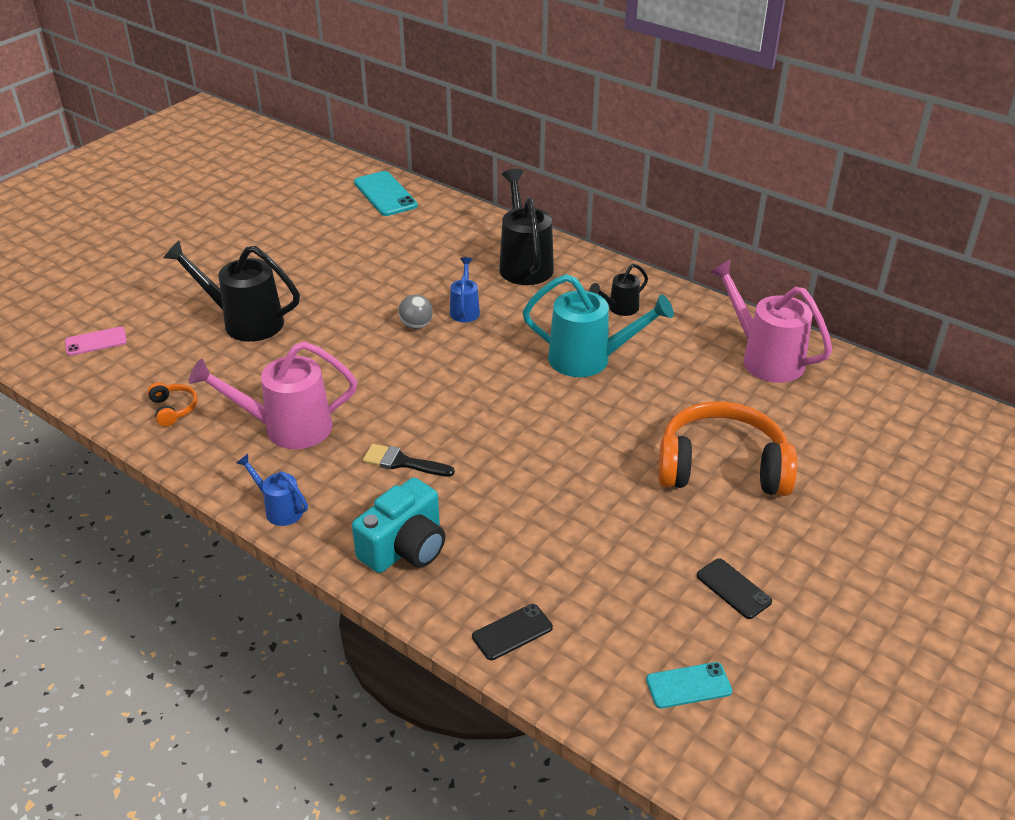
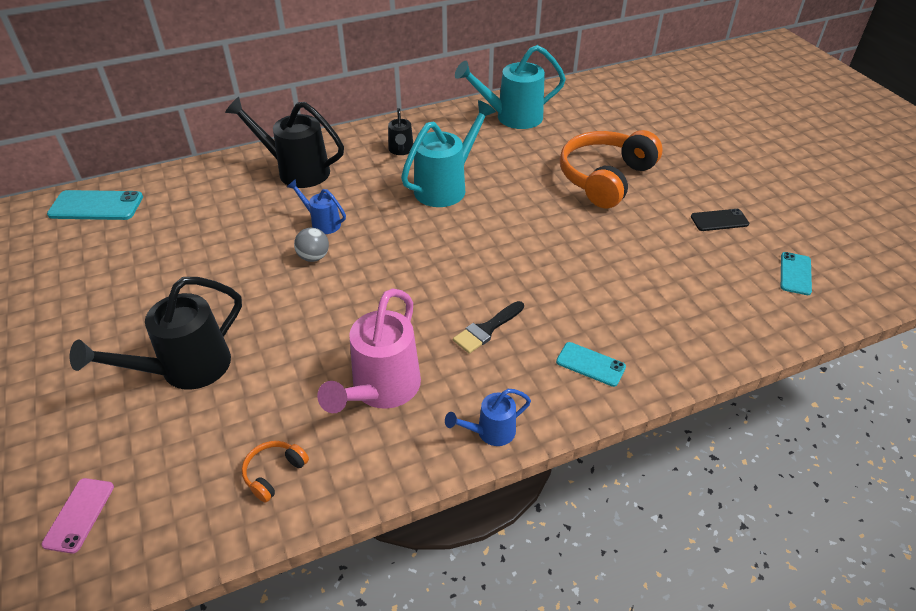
camera: 60 degrees left, 5 degrees up
orange headphones [148,382,198,427] -> orange headphones turned 60 degrees counterclockwise [242,441,309,503]
turquoise camera [352,477,445,573] -> turquoise phone [556,342,626,387]
black phone [472,604,553,660] -> none
pink watering can [709,259,832,383] -> turquoise watering can [455,45,566,129]

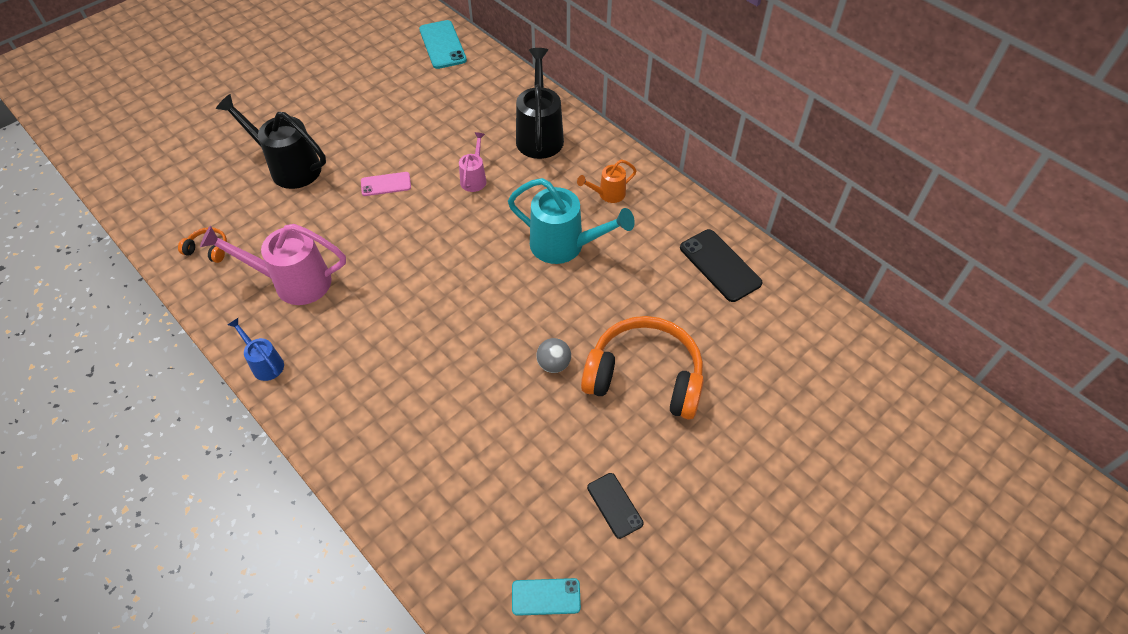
camera: 70 degrees right, 10 degrees up
pink phone [41,478,114,554] -> pink phone moved to [361,172,411,196]
blue watering can [287,179,346,234] -> pink watering can [459,132,486,192]
grey ball [294,228,329,262] -> grey ball moved to [536,338,571,373]
black watering can [388,108,413,155] -> orange watering can [577,160,637,203]
black brush [453,301,524,354] -> none
turquoise watering can [455,45,566,129] -> black phone [680,229,763,302]
turquoise phone [556,342,626,387] -> none

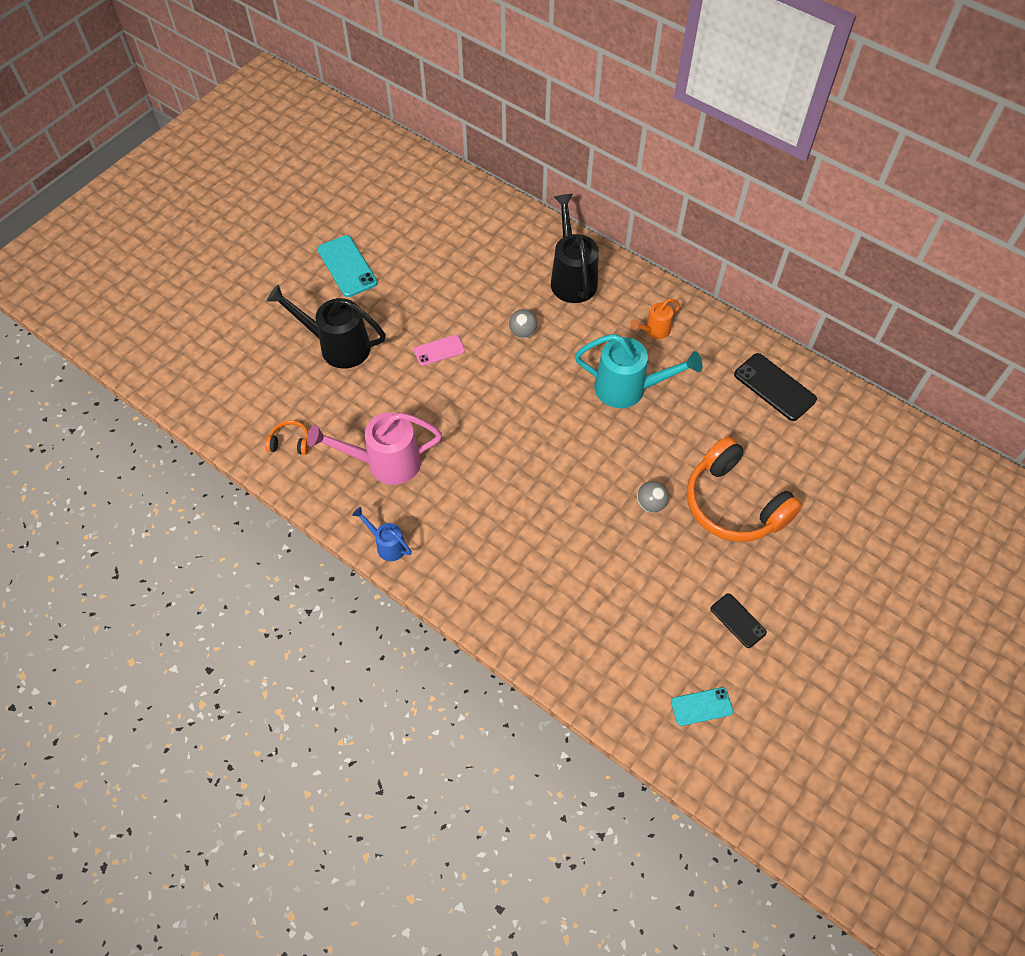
camera: 10 degrees left, 5 degrees up
turquoise phone [419,20,467,69] -> turquoise phone moved to [317,235,378,297]
pink watering can [459,132,486,192] -> grey ball [509,309,538,338]
orange headphones [581,316,704,420] -> orange headphones turned 135 degrees counterclockwise [687,437,802,542]

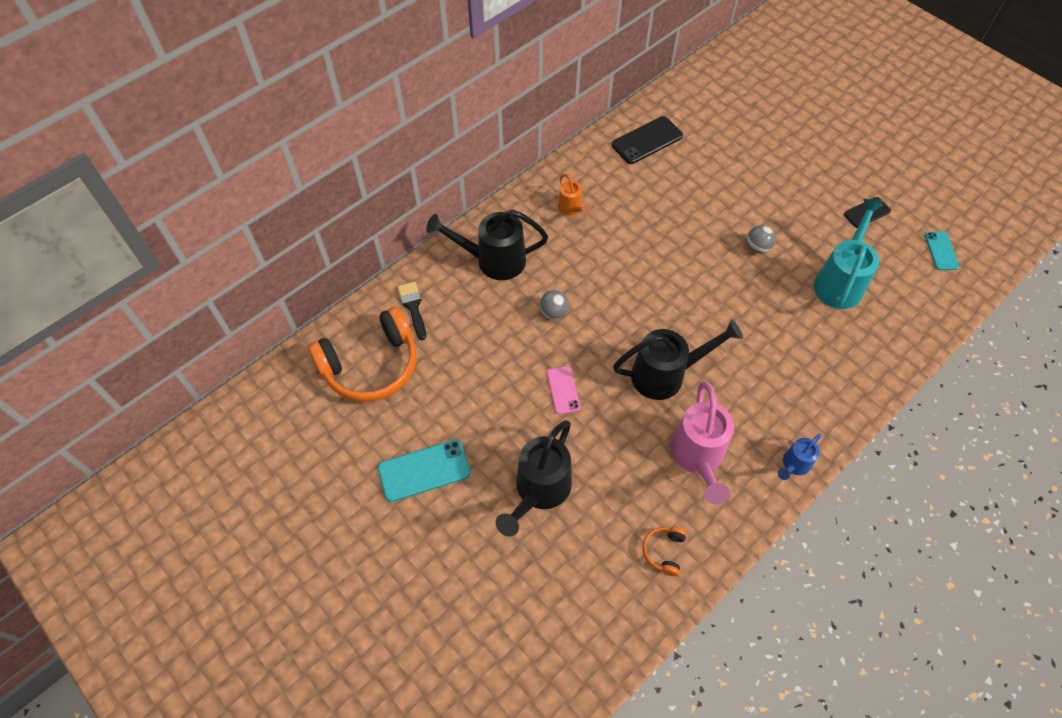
camera: 80 degrees left, 0 degrees up
turquoise watering can [575,334,703,408] -> turquoise watering can moved to [814,198,884,309]
orange headphones [687,437,802,542] -> orange headphones moved to [308,306,417,402]
none -> black brush [398,282,426,340]
none -> black watering can [613,319,743,400]

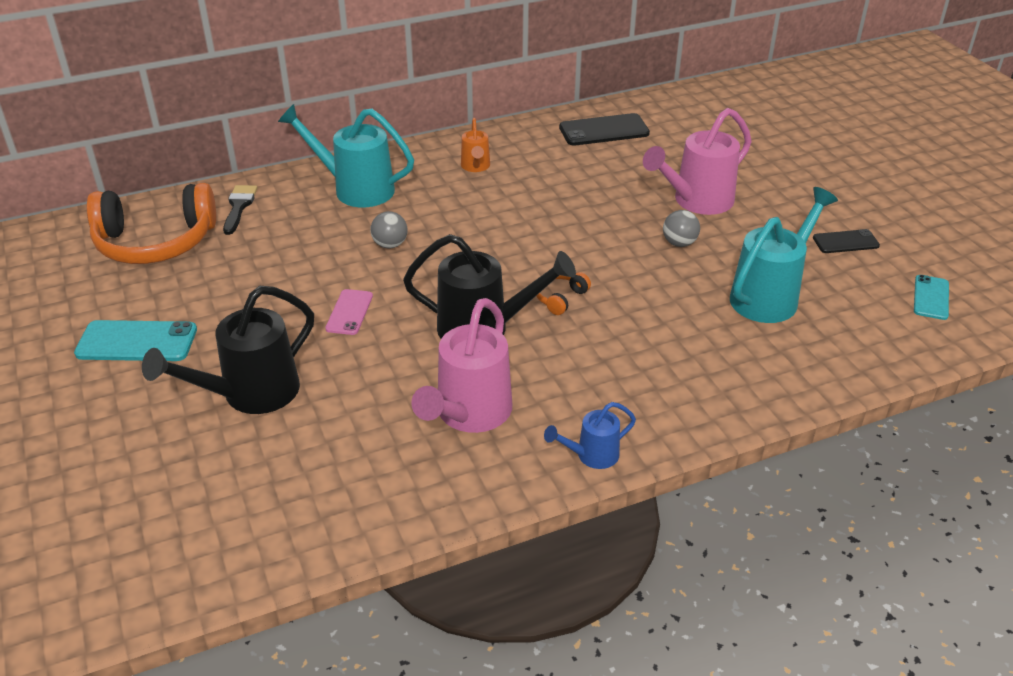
camera: 20 degrees right, 20 degrees down
black watering can [426,210,548,280] -> turquoise watering can [278,104,414,207]
orange headphones [643,527,687,576] -> orange headphones moved to [537,272,591,315]
none -> pink watering can [643,108,752,215]

